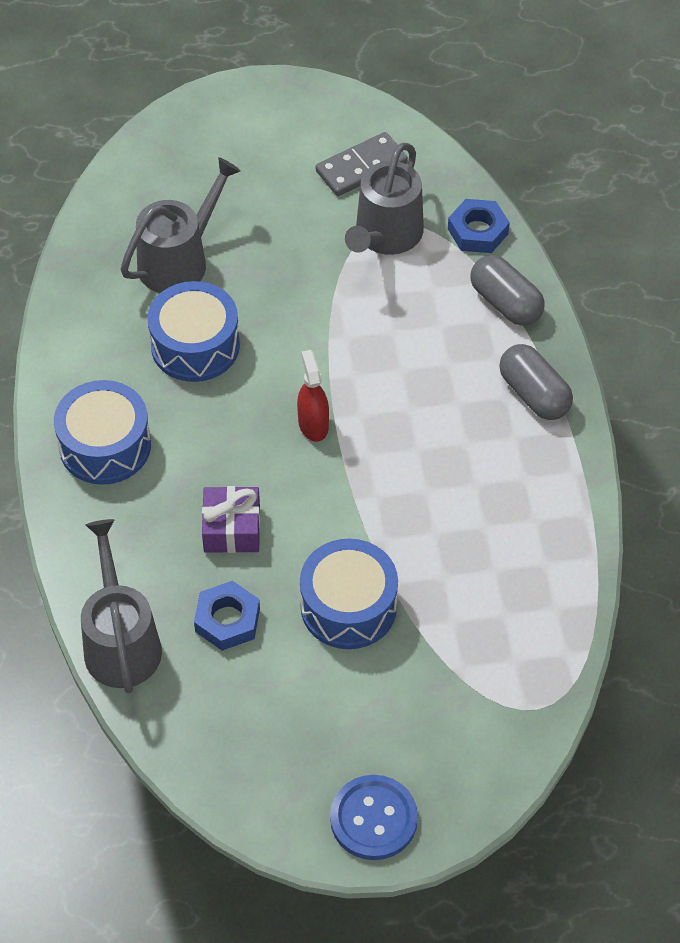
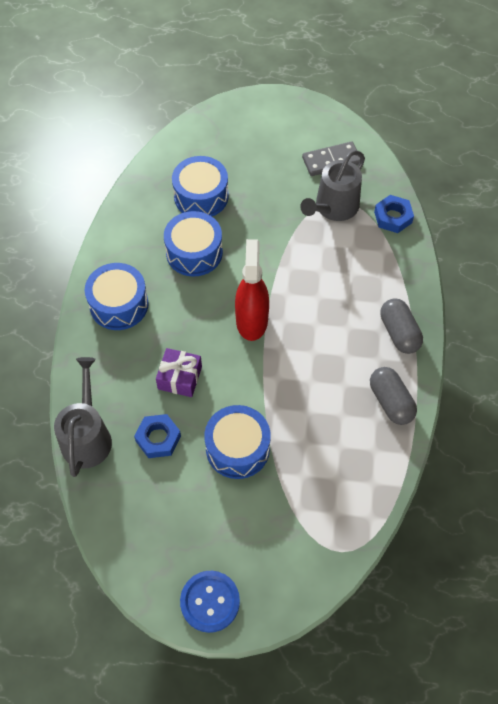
camera: 15 degrees right, 5 degrees up
grey watering can [121,157,241,293] -> blue drum [172,156,229,216]
red spray bottle [297,350,329,442] -> red spray bottle [235,239,269,341], size x1.68
grey capsule [470,255,545,326] -> grey capsule moved to [370,367,417,425]

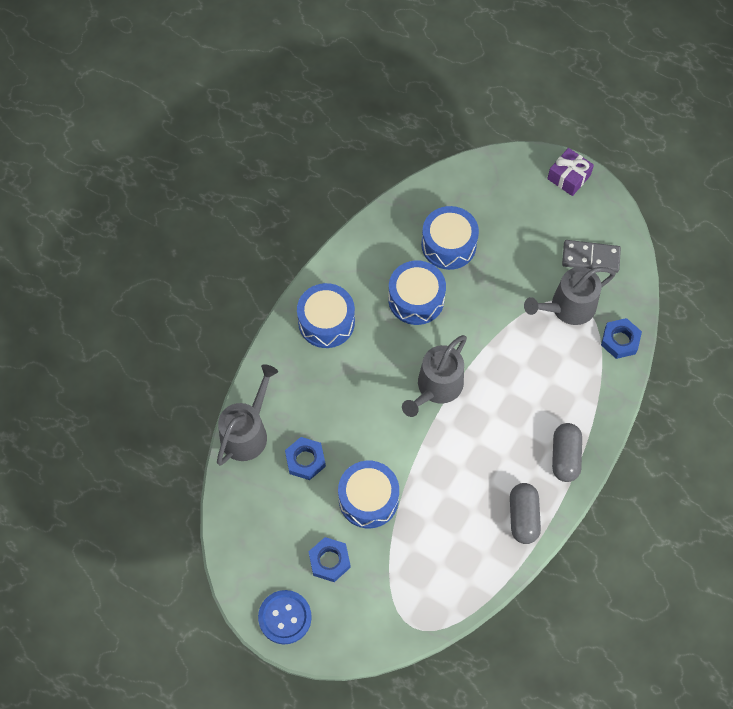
camera: 25 degrees right, 5 degrees up
purple gift [156,348,202,397] -> purple gift moved to [547,148,594,196]
red spray bottle [235,239,269,341] -> grey watering can [402,335,467,417]
none -> blue nut [308,537,351,582]

